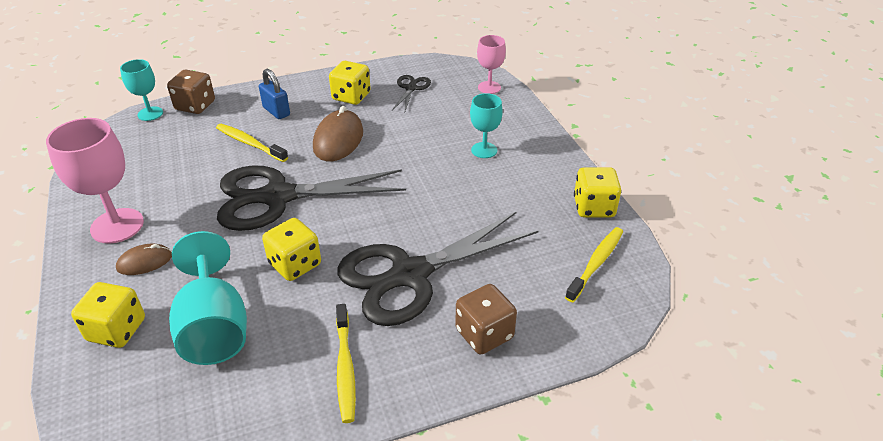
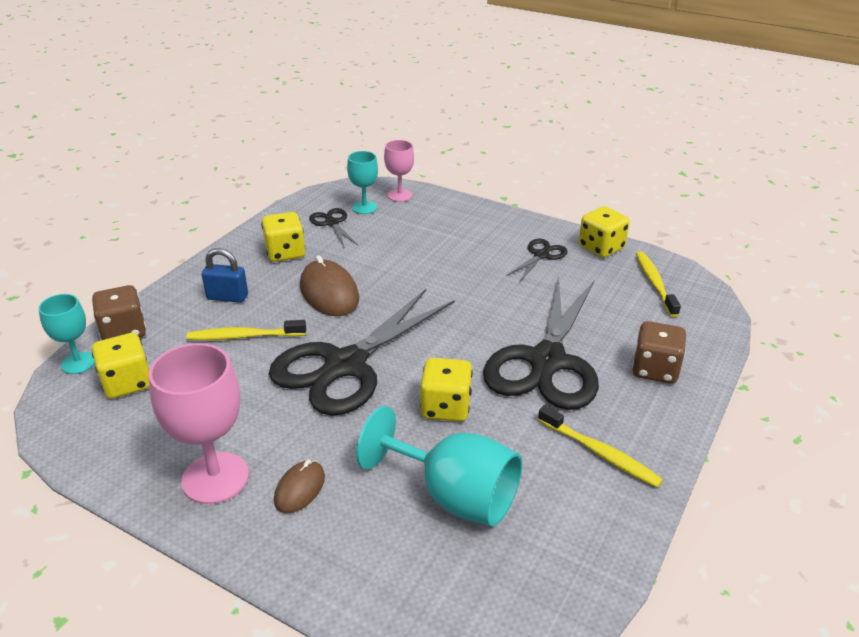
camera: 40 degrees left, 5 degrees down
yellow dice [71,282,145,348] -> yellow dice moved to [92,333,149,399]
turquoise goblet [470,93,503,158] -> turquoise goblet moved to [347,151,378,214]
none -> black scissors [506,239,568,281]

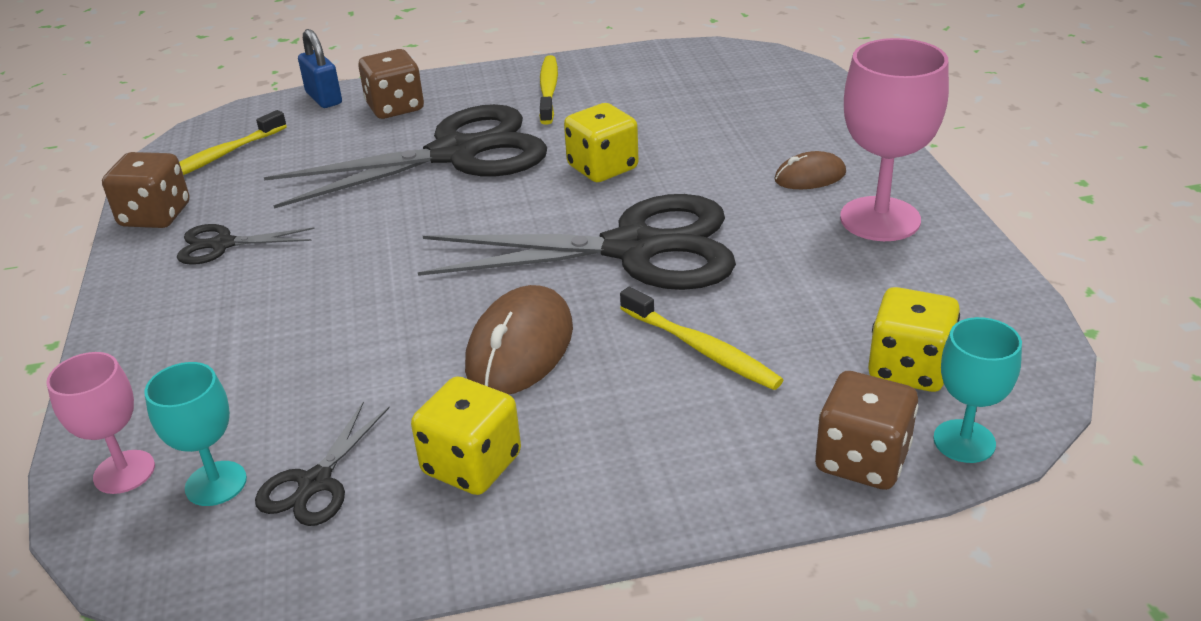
camera: 130 degrees left, 0 degrees up
blue padlock [202,248,248,303] -> blue padlock moved to [298,29,342,108]
turquoise goblet [356,406,522,526] -> none
yellow dice [579,206,630,258] -> brown dice [102,152,190,228]

